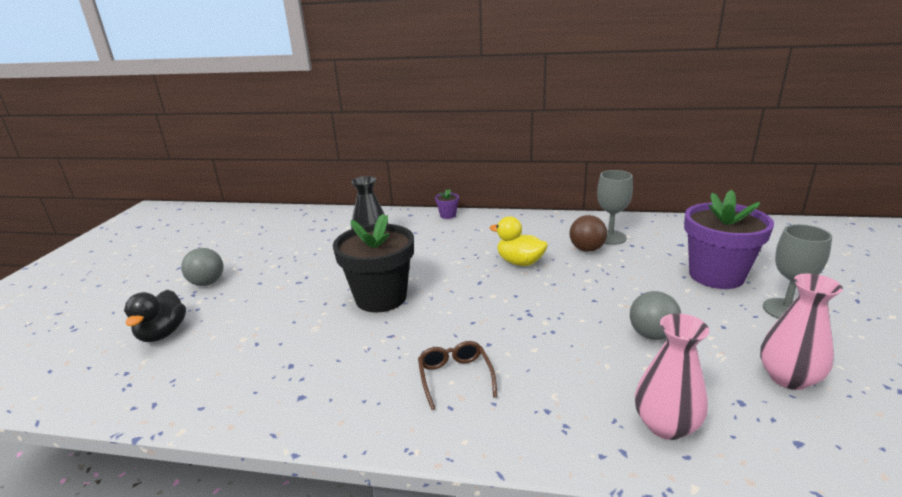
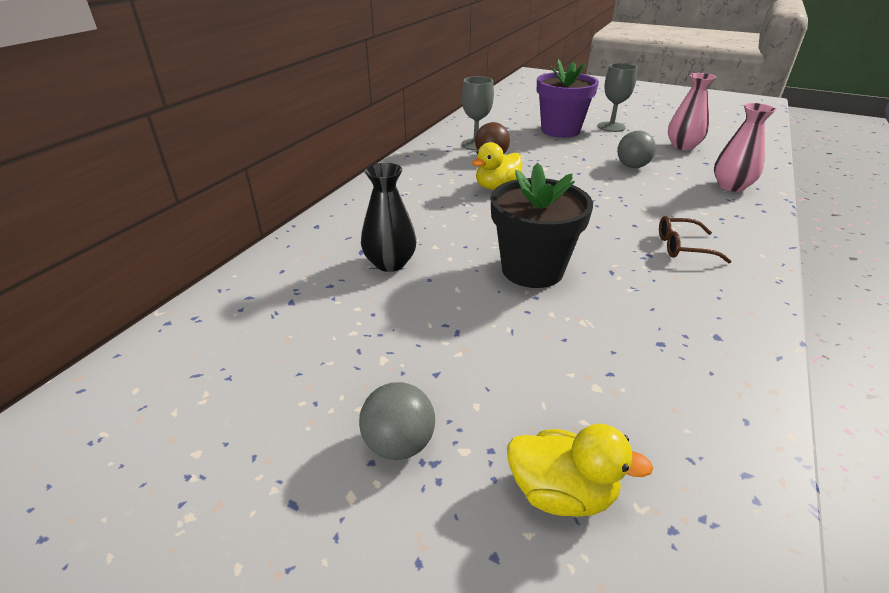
camera: 75 degrees left, 10 degrees up
black duck [124,289,186,342] -> yellow duck [507,424,653,517]
purple flower pot [435,189,459,219] -> none

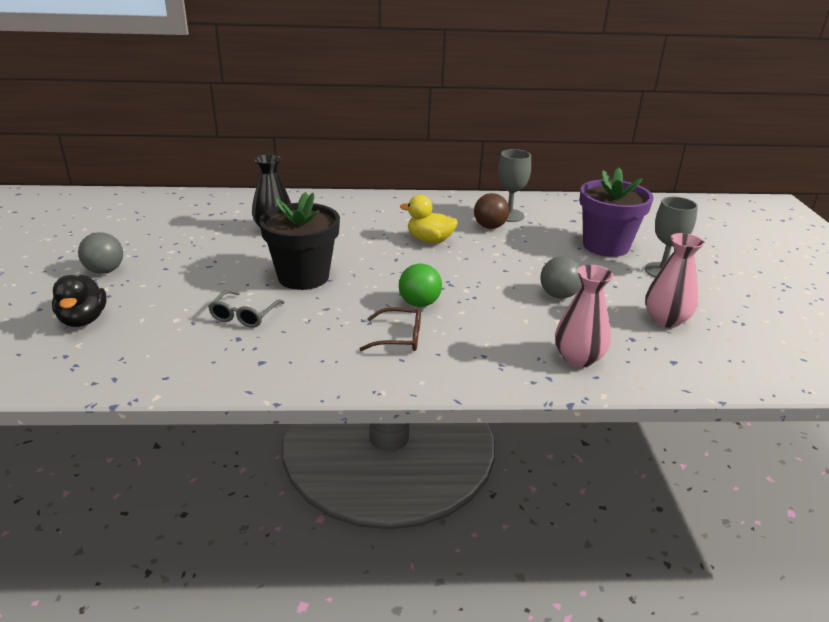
camera: 60 degrees right, 5 degrees down
yellow duck [507,424,653,517] -> black duck [52,275,107,327]
brown glasses [659,216,732,263] -> brown glasses turned 120 degrees clockwise [359,307,421,351]
none -> grey glasses [208,290,285,328]
none -> green ball [399,264,442,307]

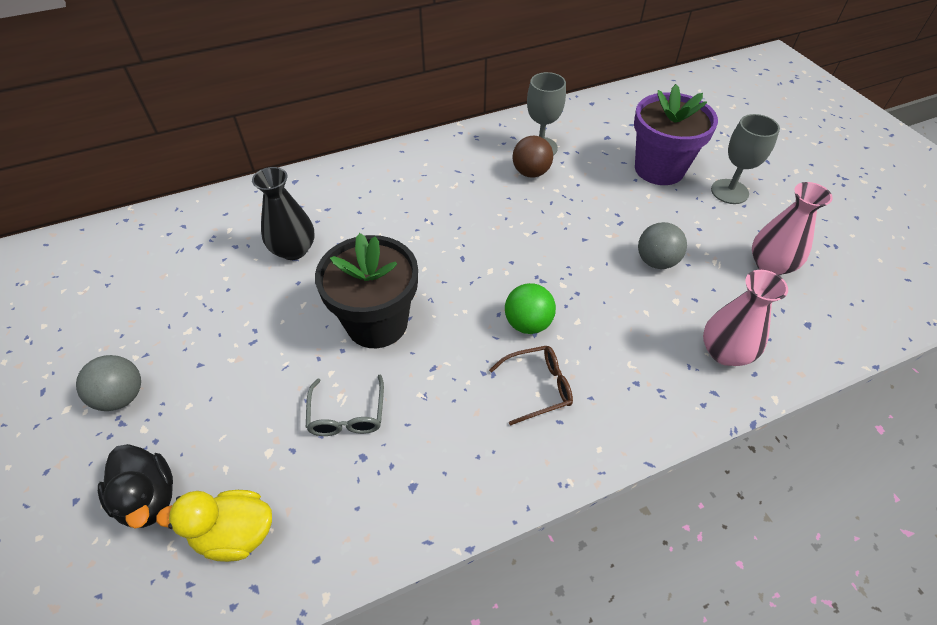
camera: 20 degrees left, 20 degrees up
yellow duck [400,195,458,243] -> yellow duck moved to [156,490,272,562]

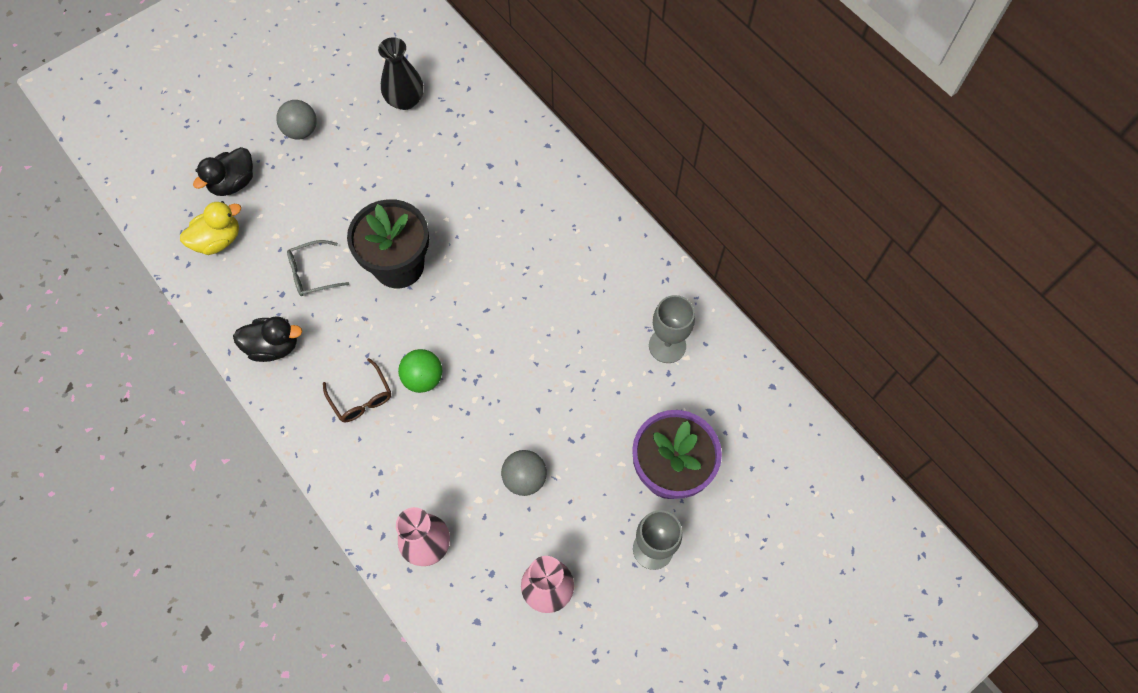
camera: 75 degrees right, 15 degrees up
yellow duck [156,490,272,562] -> yellow duck turned 75 degrees clockwise [180,201,241,255]
black vase [252,167,315,260] -> black vase moved to [378,37,424,110]
brown ball [513,136,553,177] -> none
none -> black duck [233,316,302,362]

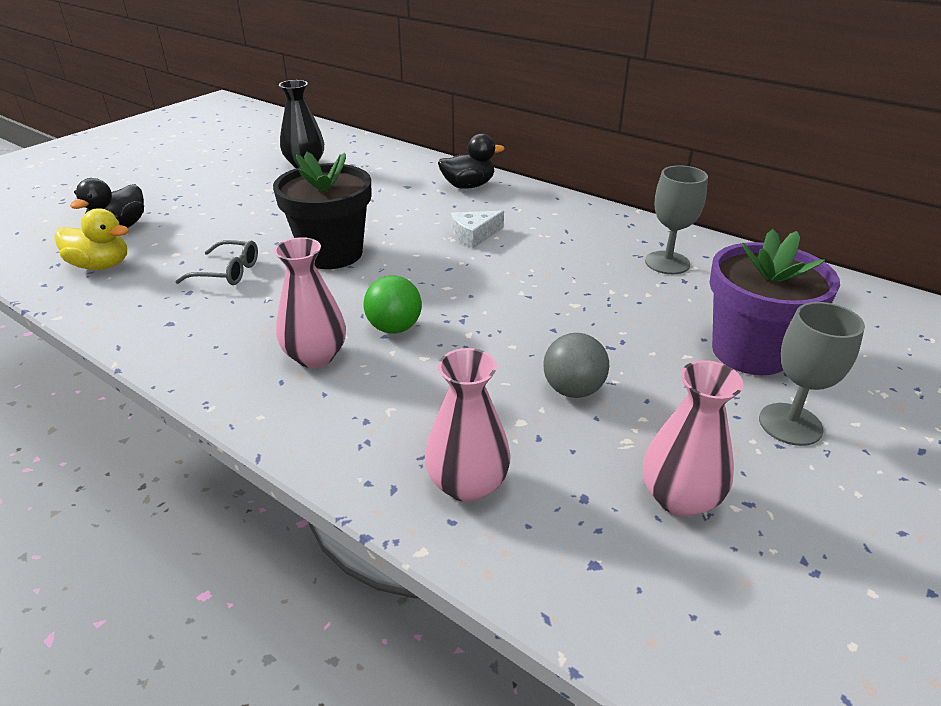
camera: 15 degrees left, 30 degrees down
yellow duck [180,201,241,255] -> yellow duck turned 60 degrees clockwise [55,208,129,270]
black duck [233,316,302,362] -> black duck moved to [438,133,504,189]
grey ball [276,100,317,140] -> none
grey glasses [287,240,349,296] -> grey glasses turned 135 degrees counterclockwise [175,240,258,285]
brown glasses [323,358,391,422] -> pink vase [274,237,346,368]
none -> white cheese [451,211,504,248]

